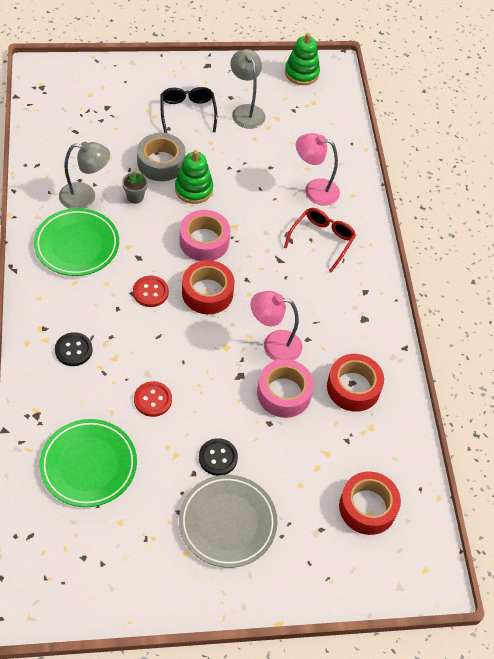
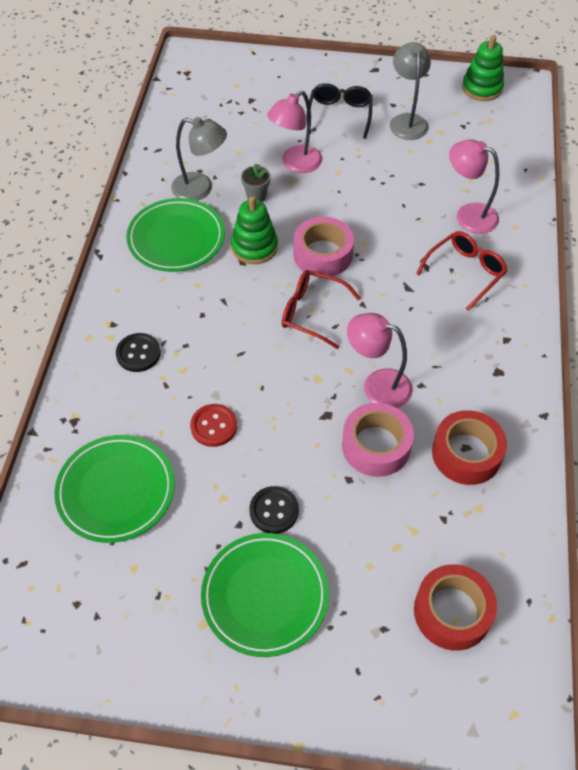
camera: 20 degrees right, 0 degrees up
red button [133,275,169,307] -> none
grey tape [137,133,185,181] -> pink lamp [267,91,322,173]
green stacking toy [175,150,213,204] -> green stacking toy moved to [231,196,278,264]
grey plate [179,475,278,568] -> green plate [201,533,329,657]
red tape [182,260,235,314] -> red glasses [282,270,361,349]

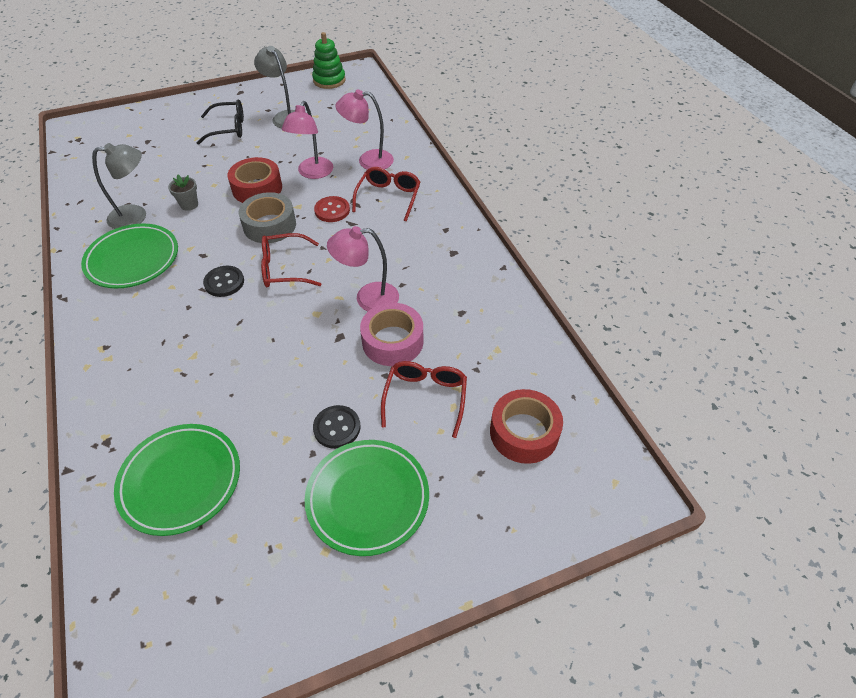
camera: 30 degrees left, 5 degrees down
black button [116,333,161,372] -> black button moved to [203,265,244,297]
red button [190,404,237,447] -> red button moved to [314,196,350,222]
green stacking toy [231,196,278,264] -> none
pink lamp [267,91,322,173] -> pink lamp moved to [281,101,333,179]
pink tape [294,217,354,277] -> grey tape [238,192,296,243]
black glasses [306,83,373,139] -> black glasses turned 105 degrees clockwise [197,99,244,145]
red tape [432,410,507,485] -> red tape moved to [227,157,282,203]
none -> red glasses [381,361,467,438]

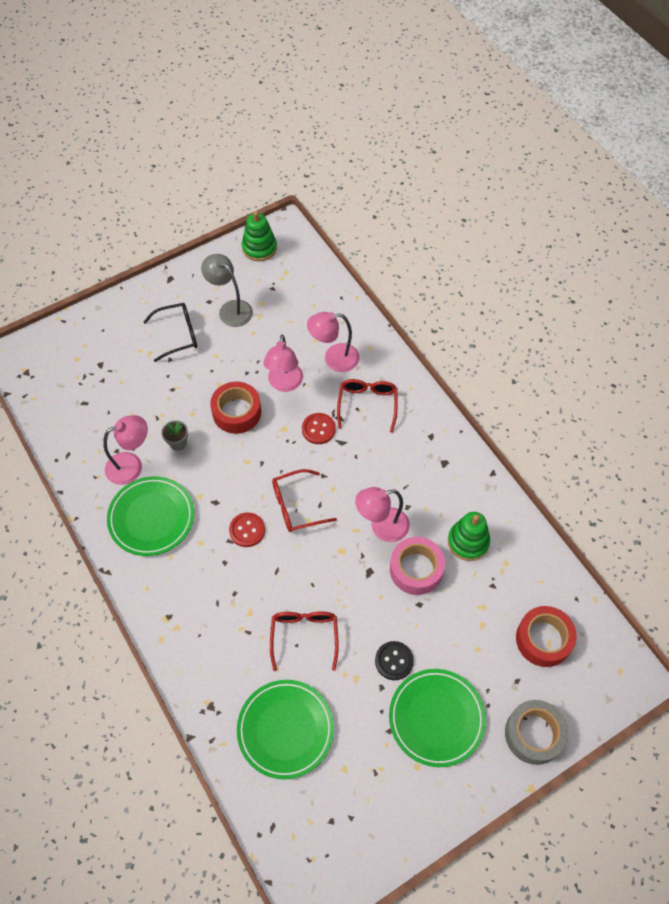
camera: 10 degrees left, 10 degrees up
grey lamp [92,143,146,229] -> pink lamp [103,415,148,485]
black button [203,265,244,297] -> red button [229,512,265,547]
grey tape [238,192,296,243] -> grey tape moved to [505,700,568,765]
red glasses [381,361,467,438] -> red glasses moved to [270,611,339,671]
none -> green stacking toy [448,512,490,561]

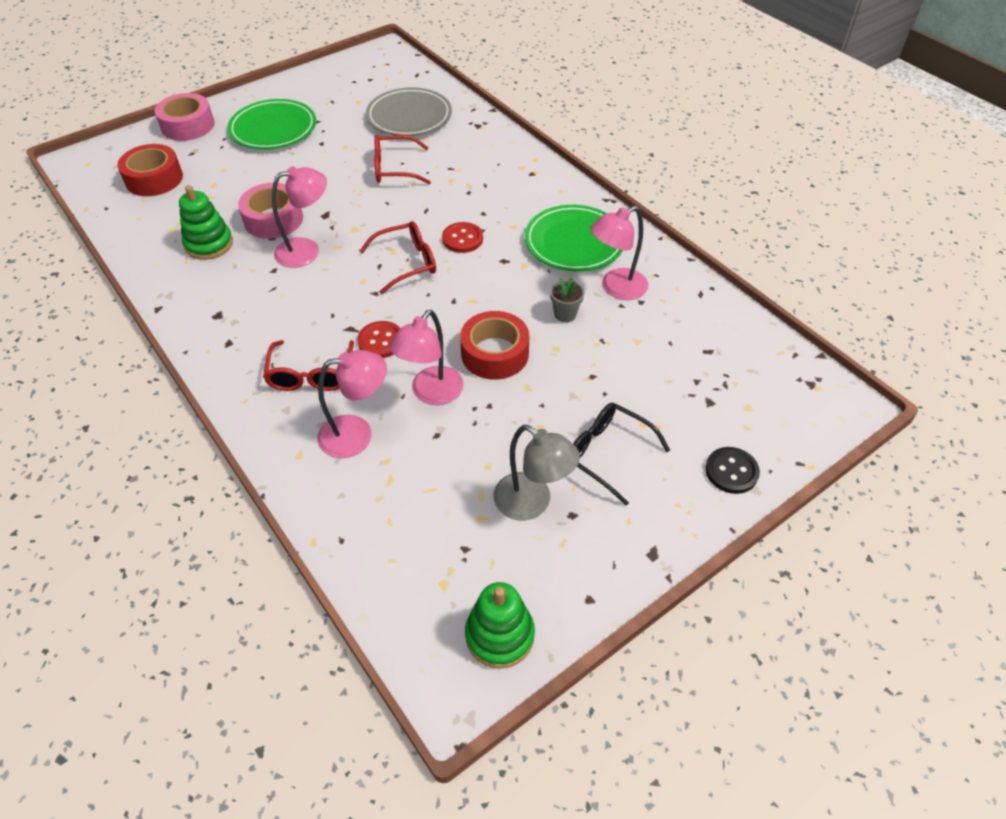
camera: 175 degrees right, 10 degrees down
black glasses [144,303,197,362] -> black glasses turned 60 degrees clockwise [573,403,670,505]
green plate [237,680,334,779] -> grey plate [366,87,452,136]
pink lamp [263,334,303,392] -> pink lamp turned 150 degrees counterclockwise [389,310,464,405]
red glasses [270,611,339,671] -> red glasses turned 90 degrees clockwise [374,135,431,184]
black button [375,641,414,680] -> black button moved to [705,447,760,494]
grey tape [505,700,568,765] -> pink tape [154,93,214,141]

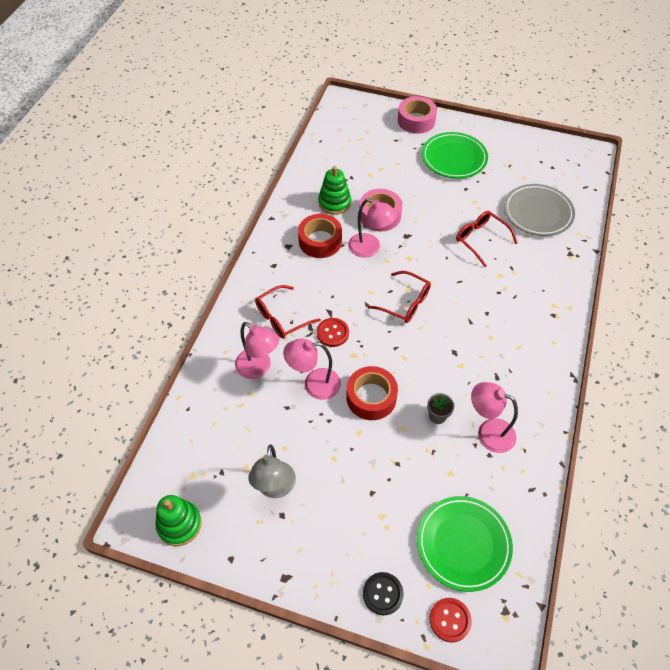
camera: 55 degrees right, 5 degrees up
red tape [117,144,183,196] -> red tape moved to [298,214,342,258]
red button [442,222,483,253] -> red button moved to [429,598,472,643]
green plate [525,205,623,271] -> green plate moved to [417,496,513,592]
black glasses [573,403,670,505] -> none

